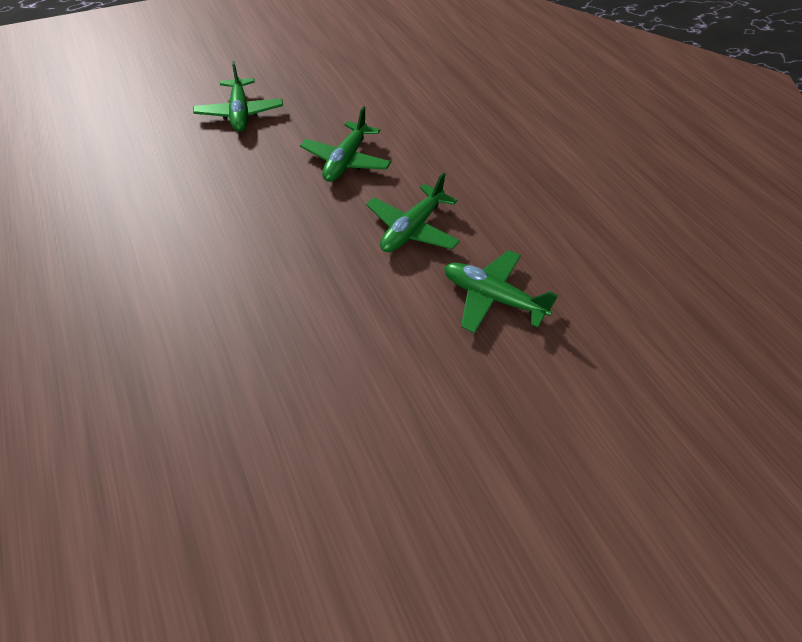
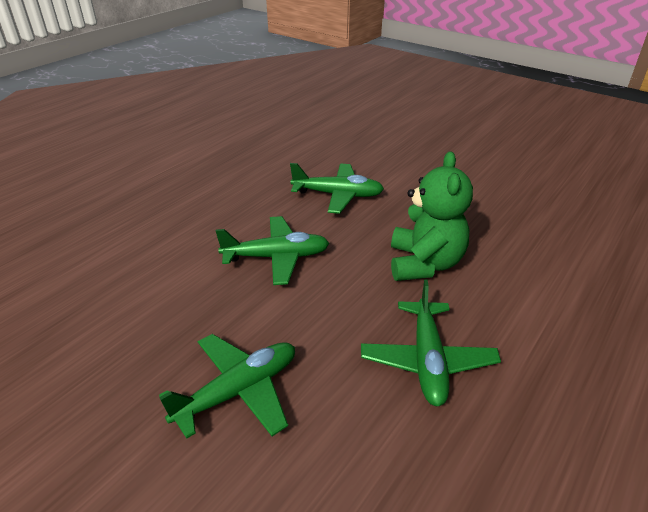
camera: 115 degrees left, 15 degrees down
green plane [444,250,558,333] -> green plane moved to [361,280,501,406]
none -> green teddy bear [391,151,473,281]

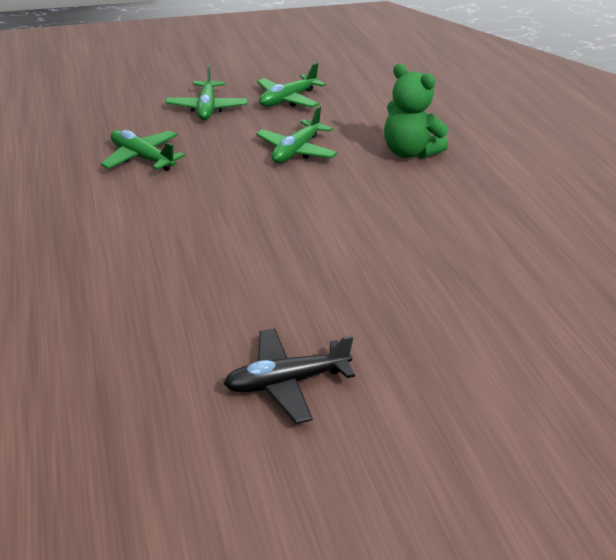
camera: 125 degrees right, 0 degrees up
green plane [290,163,384,214] -> green plane moved to [257,63,326,108]
green teddy bear [391,151,473,281] -> green teddy bear moved to [384,64,448,159]
none -> black plane [224,328,355,424]

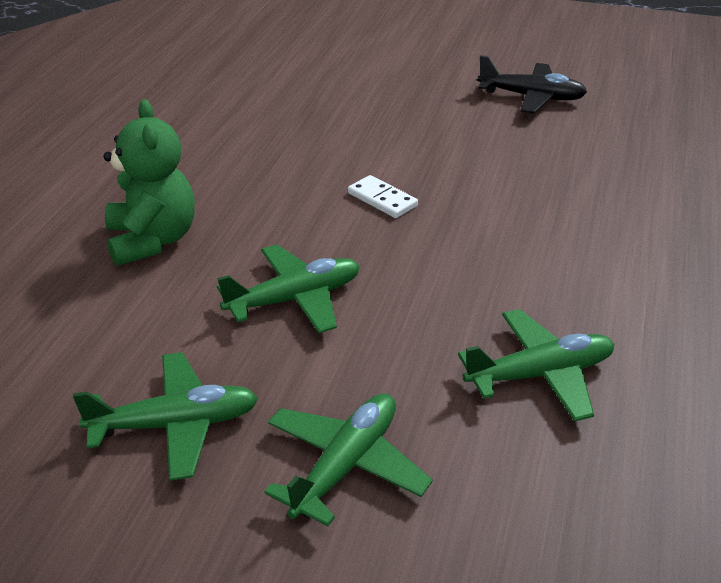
camera: 145 degrees left, 0 degrees up
green plane [101,130,185,171] -> green plane turned 90 degrees counterclockwise [458,309,615,422]
none -> white domino [348,175,418,218]

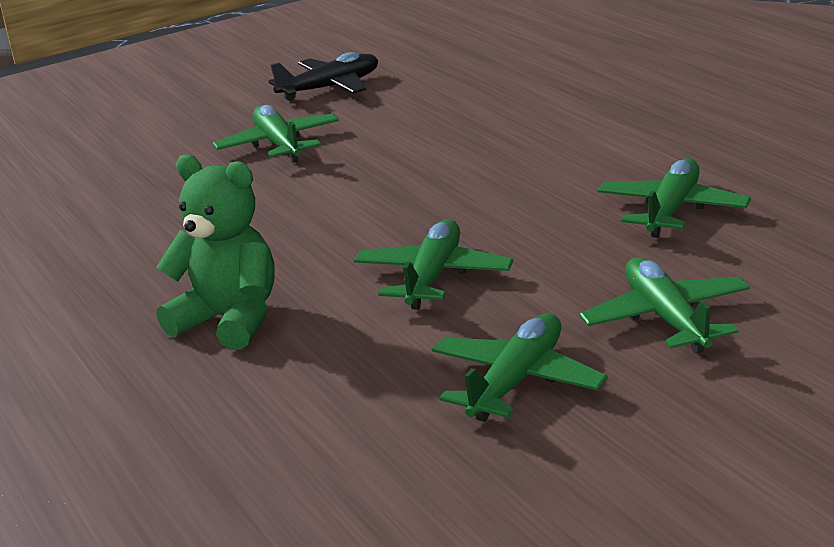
camera: 45 degrees left, 10 degrees down
white domino [348,175,418,218] -> none
none -> green plane [213,105,339,163]

